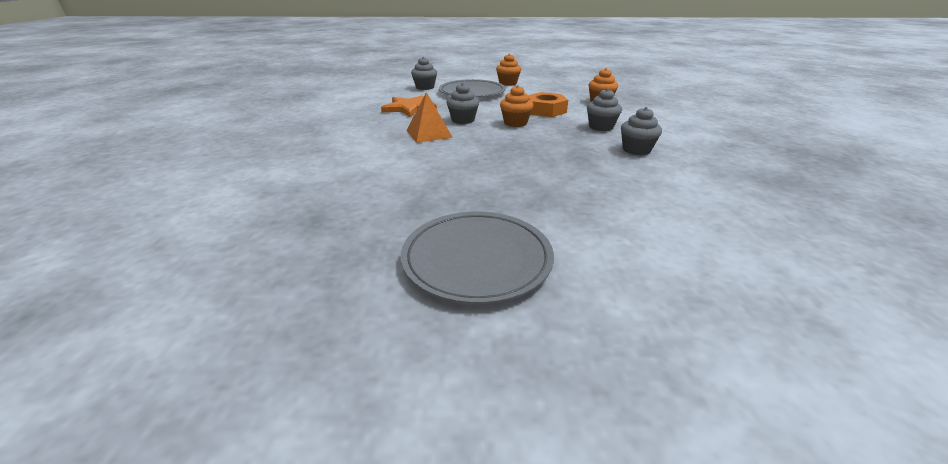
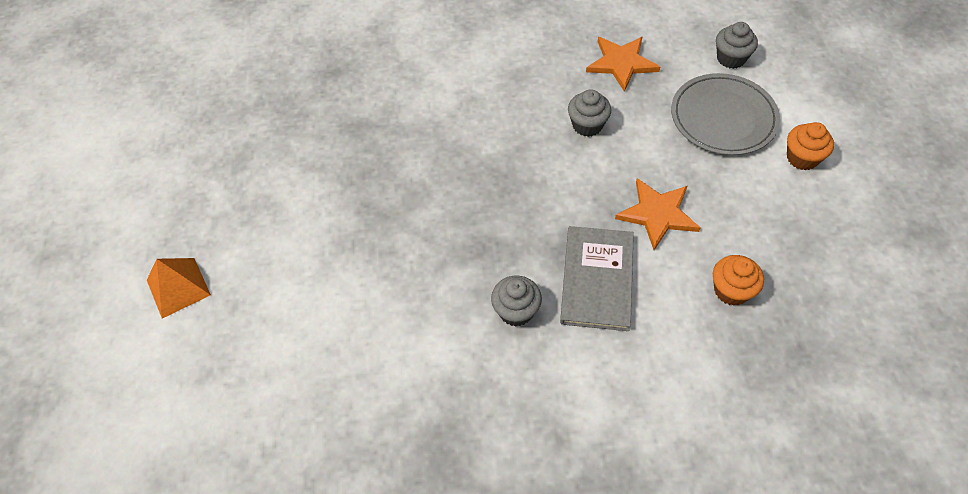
camera: 85 degrees right, 25 degrees up
grey plate [401,212,554,304] -> none
orange pyramid [406,92,453,143] -> orange pyramid moved to [147,258,211,318]
orange cupcake [500,85,533,127] -> none
orange nut [528,92,568,117] -> orange star [615,179,701,250]
grey cupcake [587,88,622,131] -> grey book [560,226,634,331]

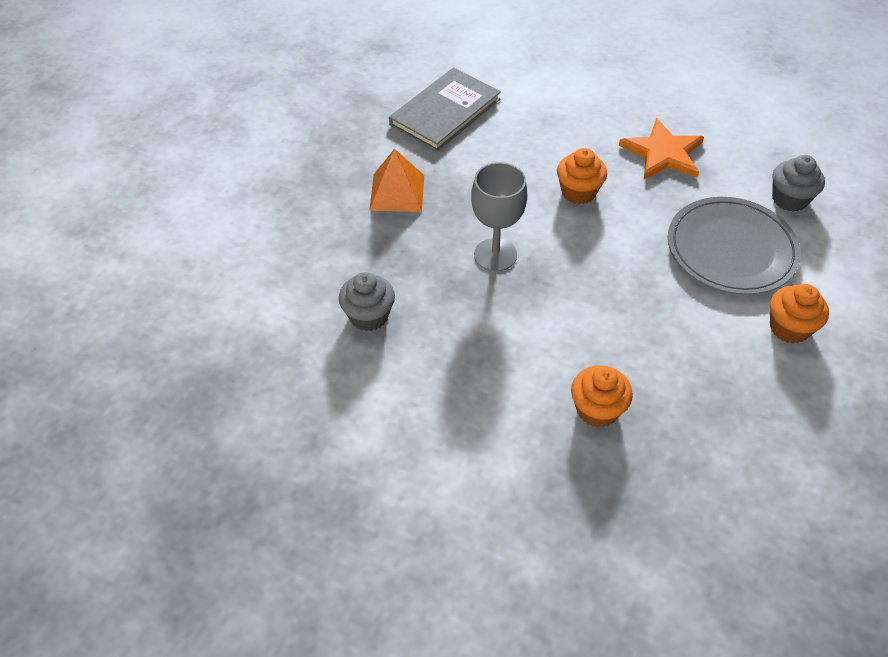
camera: 30 degrees right, 5 degrees down
orange pyramid [147,258,211,318] -> orange pyramid moved to [369,149,424,212]
grey book [560,226,634,331] -> grey book moved to [389,67,501,151]
grey cupcake [568,89,611,137] -> orange cupcake [557,148,607,204]
orange star [615,179,701,250] -> none
none -> grey goblet [471,162,527,271]

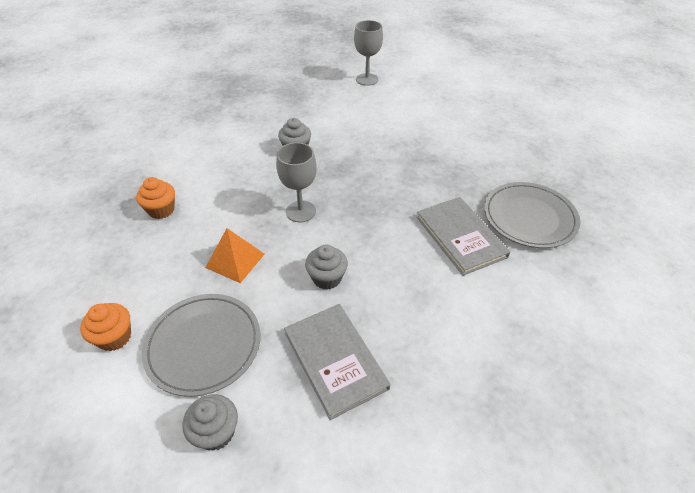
camera: 115 degrees right, 5 degrees down
orange pyramid [369,149,424,212] -> orange pyramid moved to [205,228,265,283]
orange cupcake [557,148,607,204] -> grey cupcake [305,245,348,290]
orange star [619,118,704,179] -> grey book [284,304,391,420]
none -> grey goblet [354,20,383,86]
none -> grey plate [484,182,580,248]

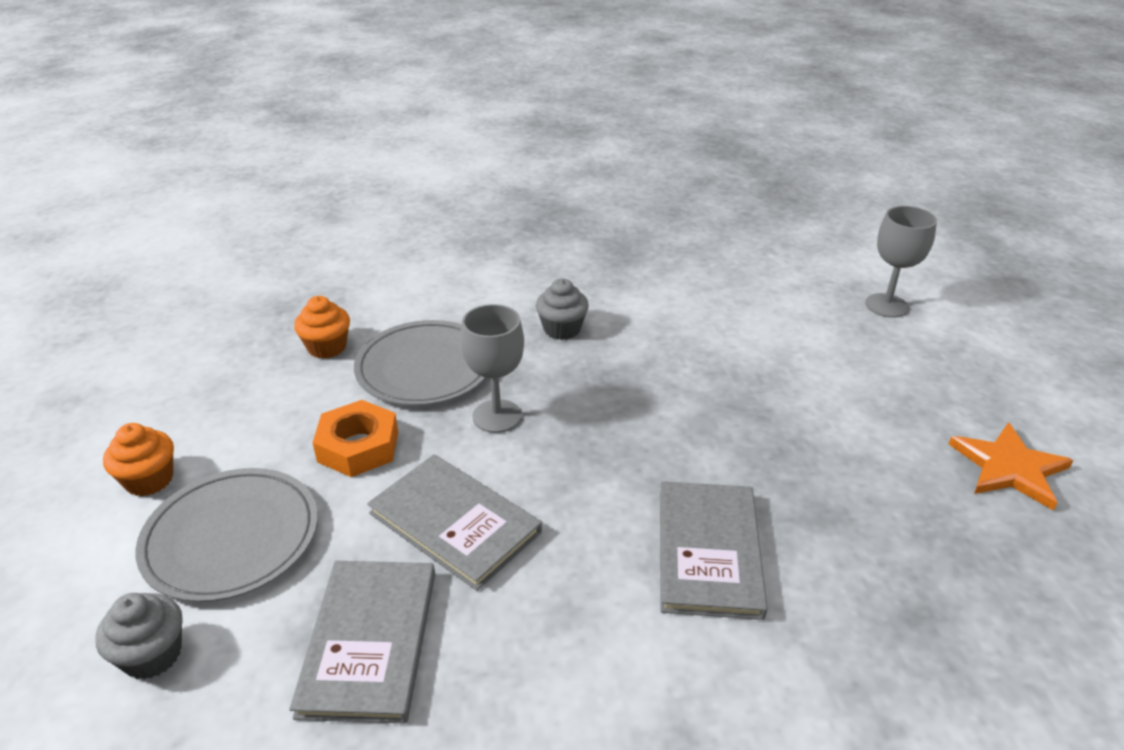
camera: 30 degrees right, 10 degrees down
orange pyramid [205,228,265,283] -> orange nut [313,400,398,477]
grey cupcake [305,245,348,290] -> grey book [367,454,542,591]
grey goblet [354,20,383,86] -> grey goblet moved to [865,206,937,318]
grey plate [484,182,580,248] -> grey plate moved to [354,320,486,406]
none -> orange star [949,423,1073,511]

